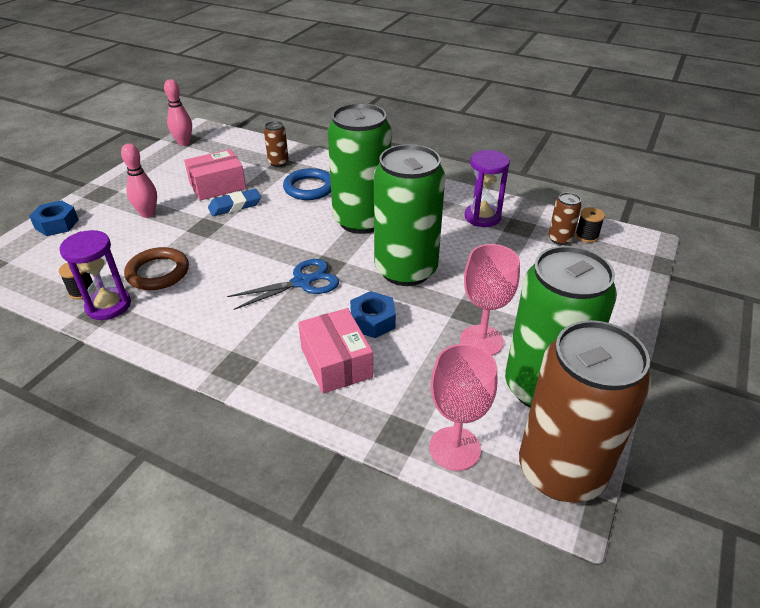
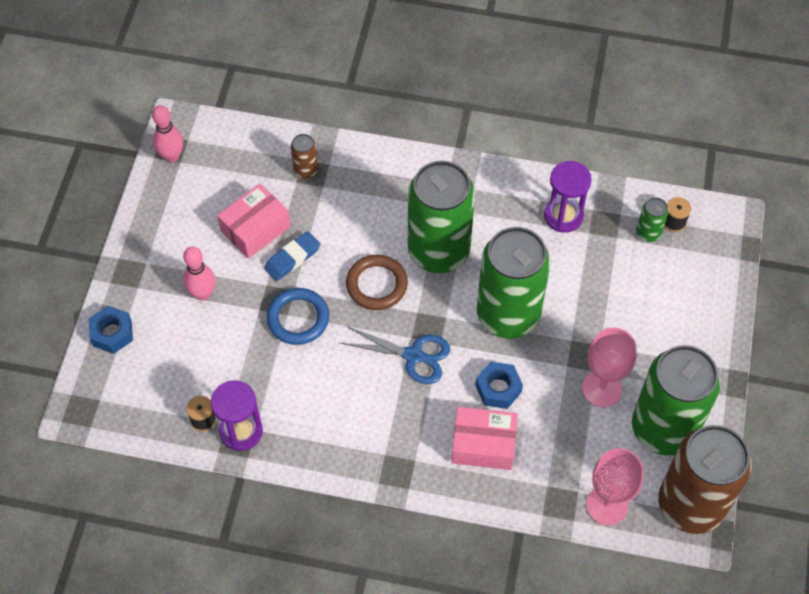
camera: 15 degrees left, 20 degrees up
brown ring [124,247,189,290] -> brown ring moved to [346,254,408,310]
blue scissors [227,259,339,310] -> blue scissors turned 60 degrees clockwise [341,326,450,384]
blue ring [283,168,331,200] -> blue ring moved to [266,288,329,345]
pink box [298,308,373,394] -> pink box turned 45 degrees counterclockwise [451,407,518,470]
brown can [548,193,582,245] -> green can [636,197,669,242]

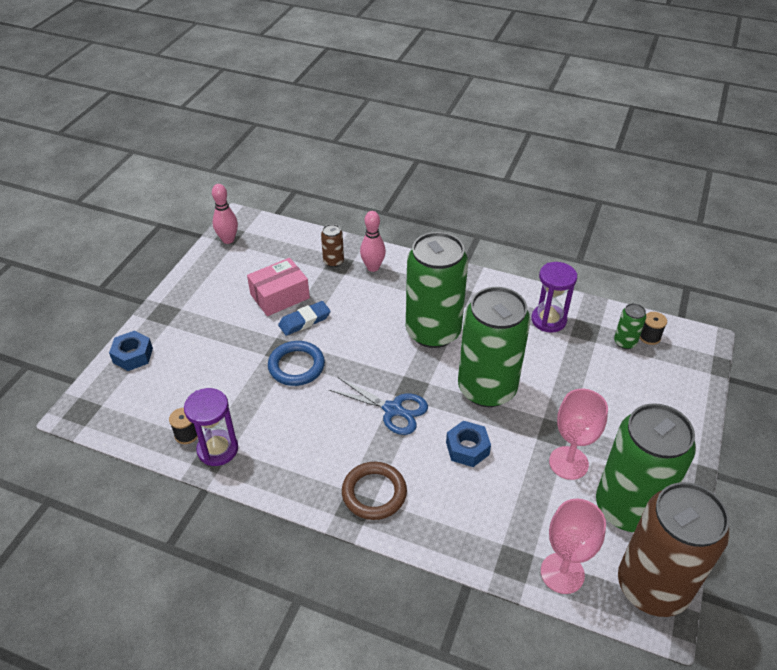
camera: 10 degrees right, 15 degrees down
pink bowling pin [183,247,215,300] -> pink bowling pin moved to [360,211,386,272]
brown ring [346,254,408,310] -> brown ring moved to [342,462,407,520]
pink box [451,407,518,470] -> none

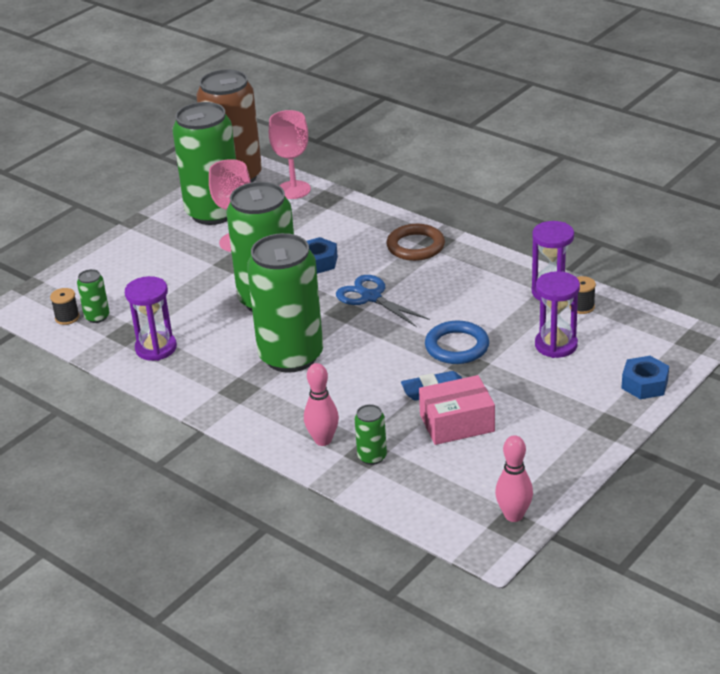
camera: 160 degrees left, 10 degrees down
brown can [321,224,344,267] -> green can [355,404,387,465]
none -> purple hourglass [535,271,580,358]

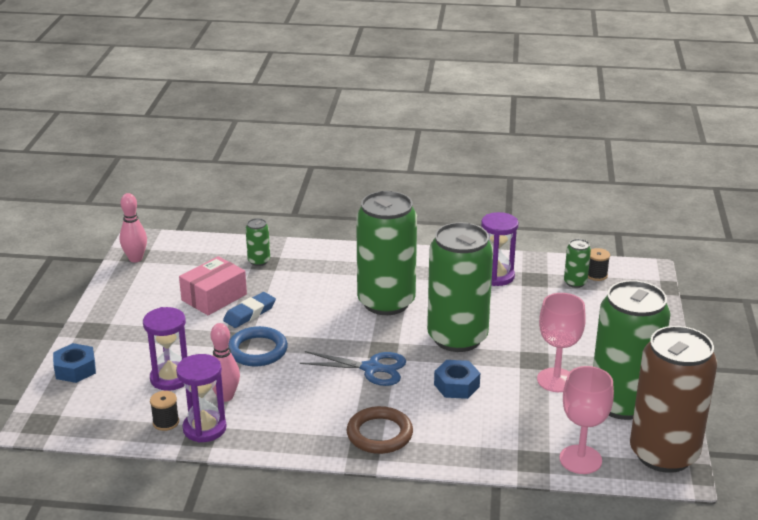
camera: 145 degrees right, 5 degrees down
pink bowling pin [304,363,339,446] -> pink bowling pin moved to [211,323,240,402]

